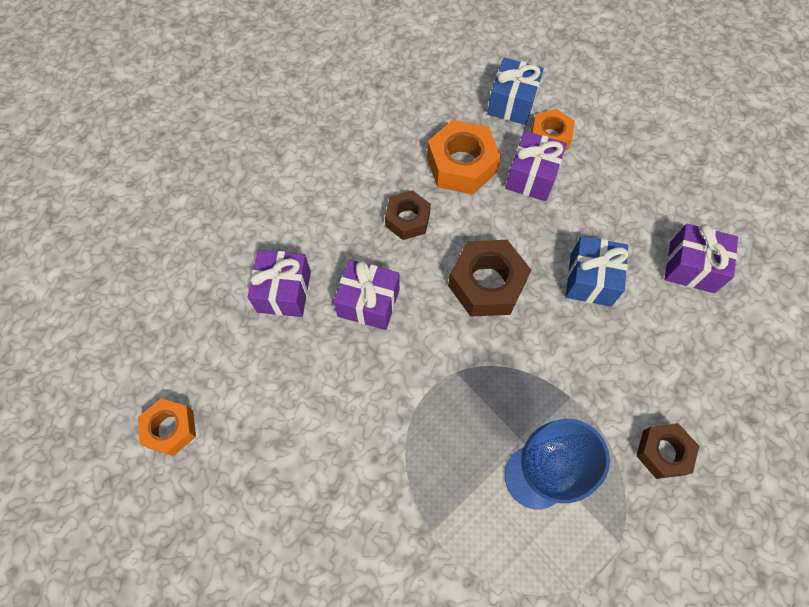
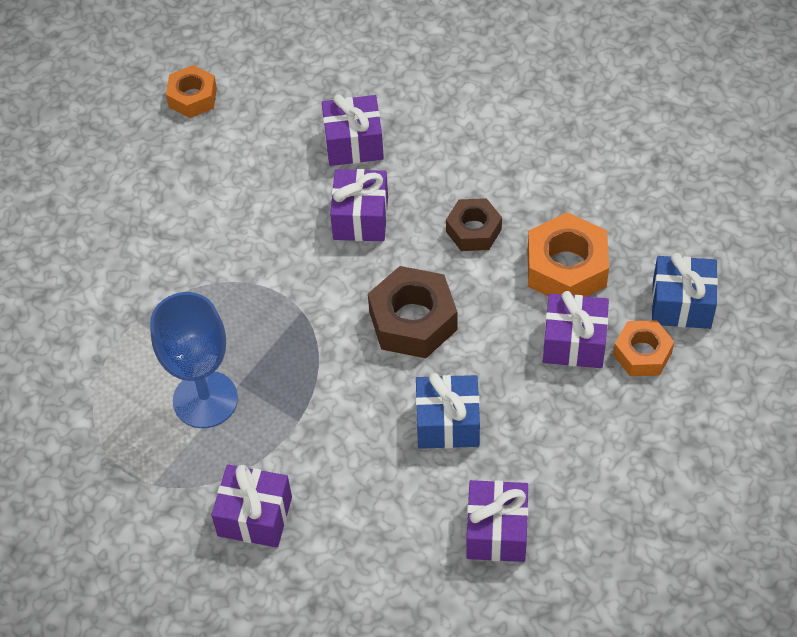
camera: 80 degrees right, 10 degrees down
brown nut [636,423,699,479] -> purple gift [211,465,292,548]

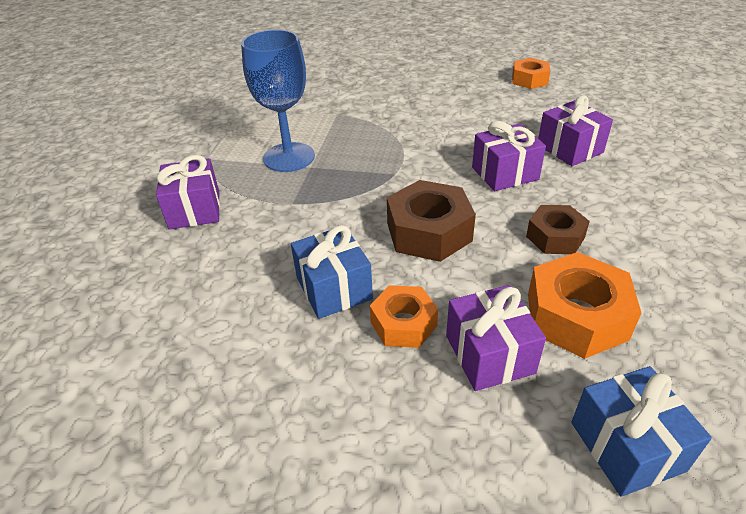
camera: 65 degrees right, 15 degrees down
purple gift [467,480,528,562] -> none
orange nut [613,320,674,376] -> orange nut moved to [370,285,438,348]

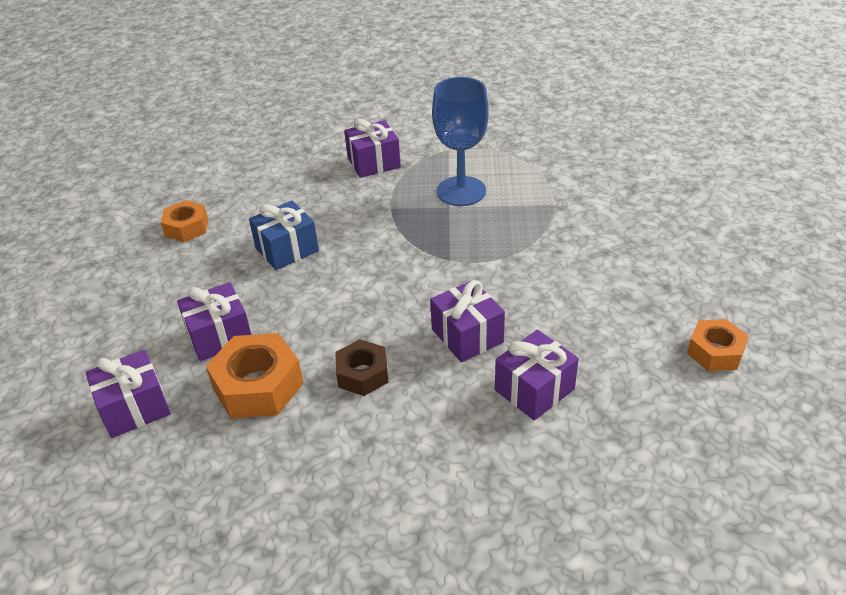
camera: 80 degrees right, 0 degrees up
orange nut [370,285,438,348] -> orange nut moved to [161,200,208,242]
brown nut [387,180,476,262] -> none
blue gift [571,366,712,497] -> purple gift [85,350,171,438]

